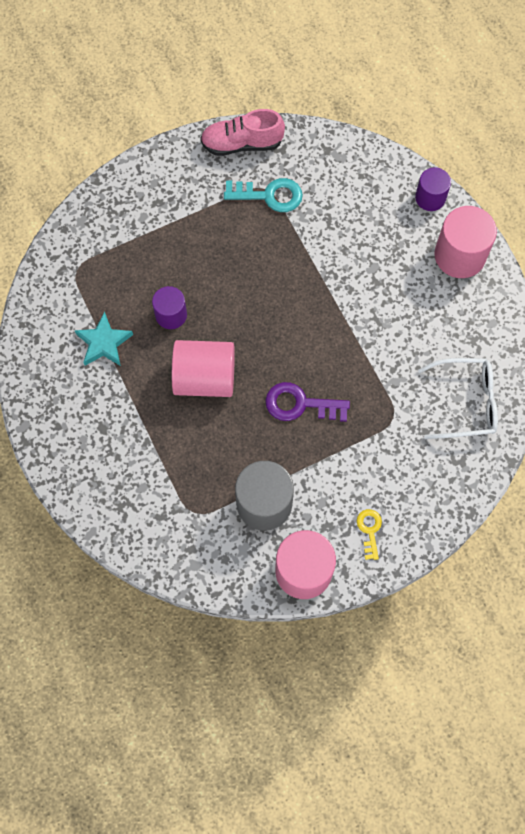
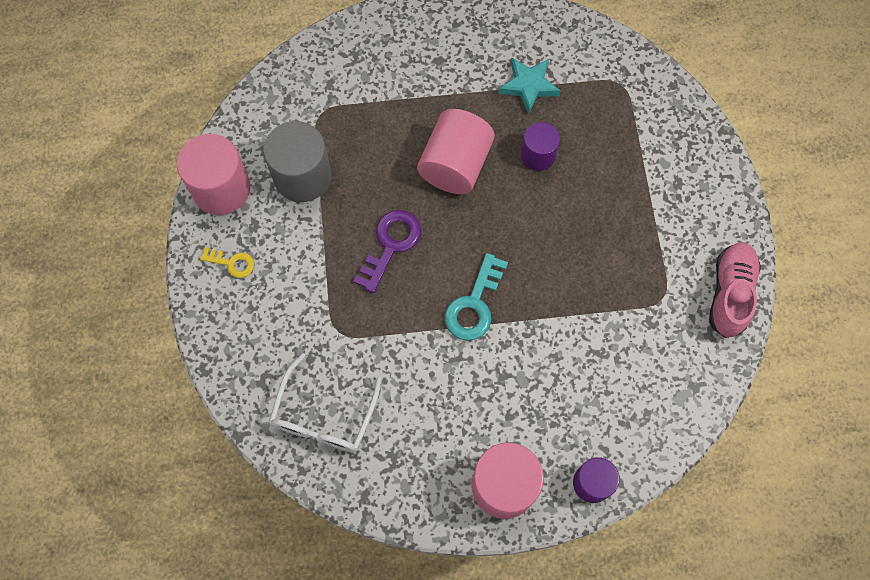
camera: 110 degrees right, 0 degrees up
turquoise key [224,178,303,212] -> turquoise key moved to [445,253,508,341]

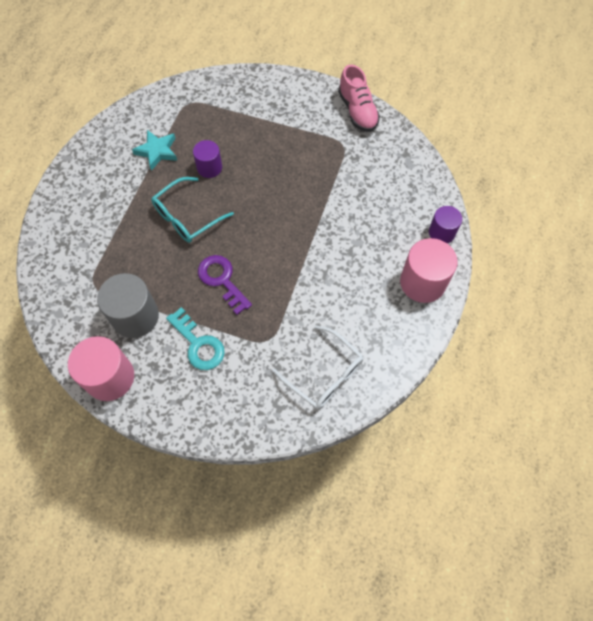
camera: 65 degrees left, 5 degrees down
yellow key [200,247,254,278] -> none
pink cylinder [417,109,495,194] -> turquoise glasses [151,177,234,243]
turquoise key [445,253,508,341] -> turquoise key moved to [166,307,225,370]
pink shoe [709,242,761,338] -> pink shoe turned 150 degrees counterclockwise [338,65,380,132]

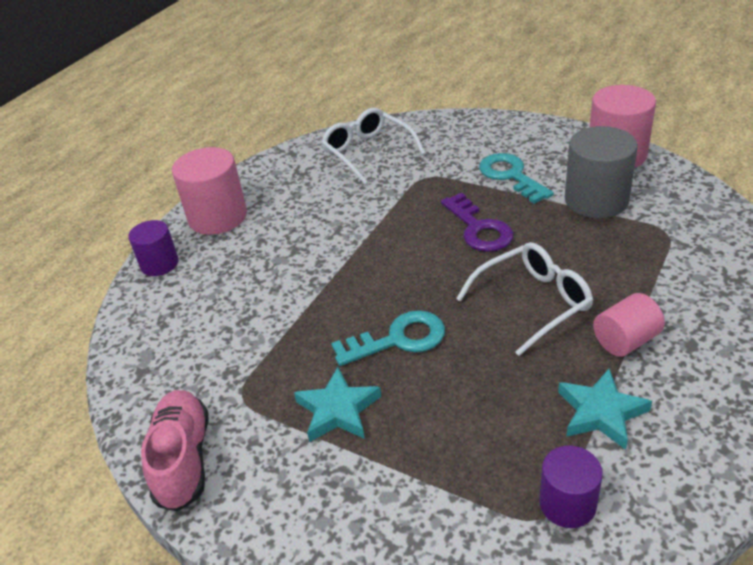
camera: 165 degrees left, 25 degrees down
turquoise glasses [151,177,234,243] -> white glasses [456,242,593,356]
purple cylinder [193,140,222,178] -> purple cylinder moved to [539,445,603,528]
none -> turquoise star [294,367,381,442]
none -> turquoise key [331,310,445,366]
none -> pink cylinder [593,293,665,357]

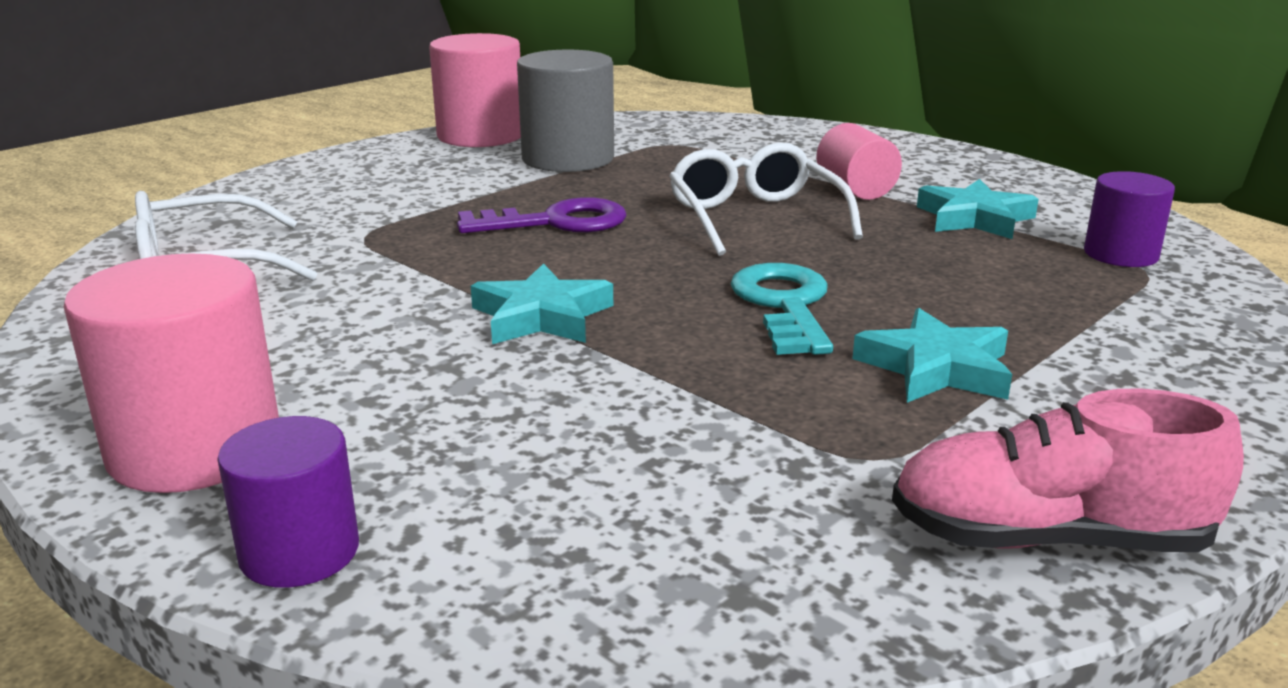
camera: 80 degrees left, 15 degrees down
turquoise key [479,153,554,204] -> none
none -> turquoise star [471,263,613,344]

